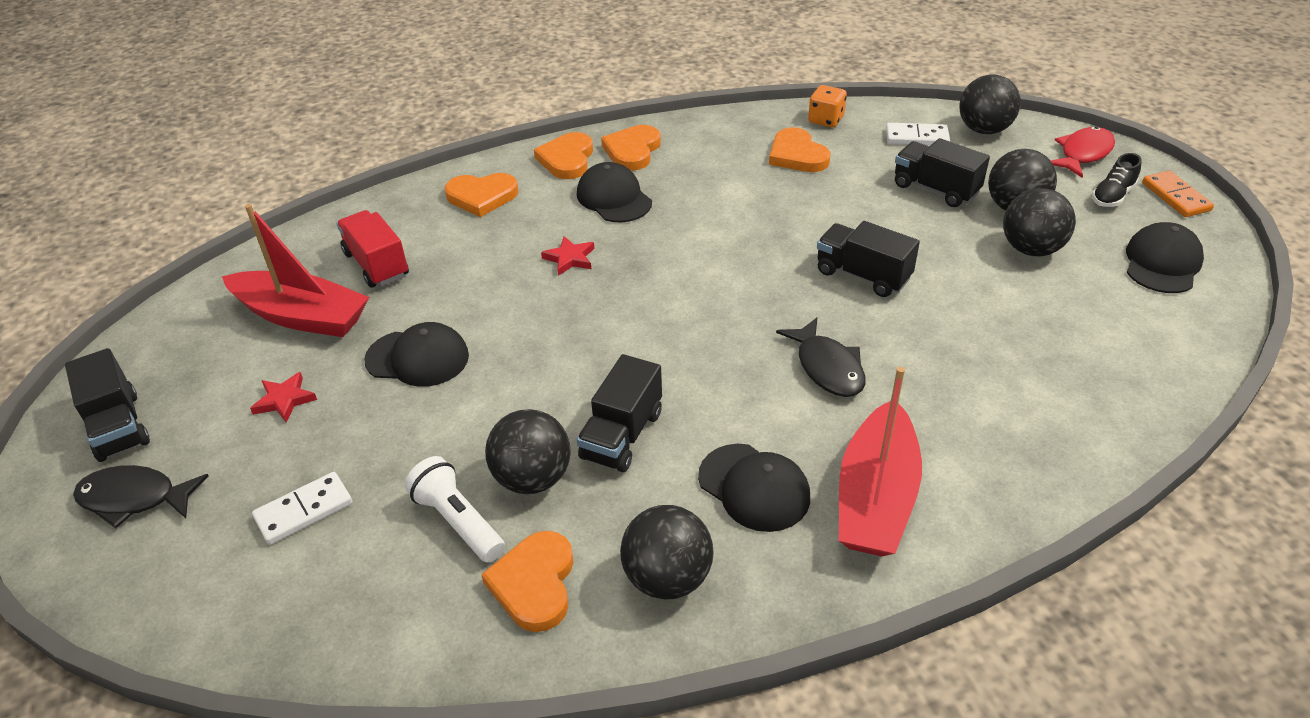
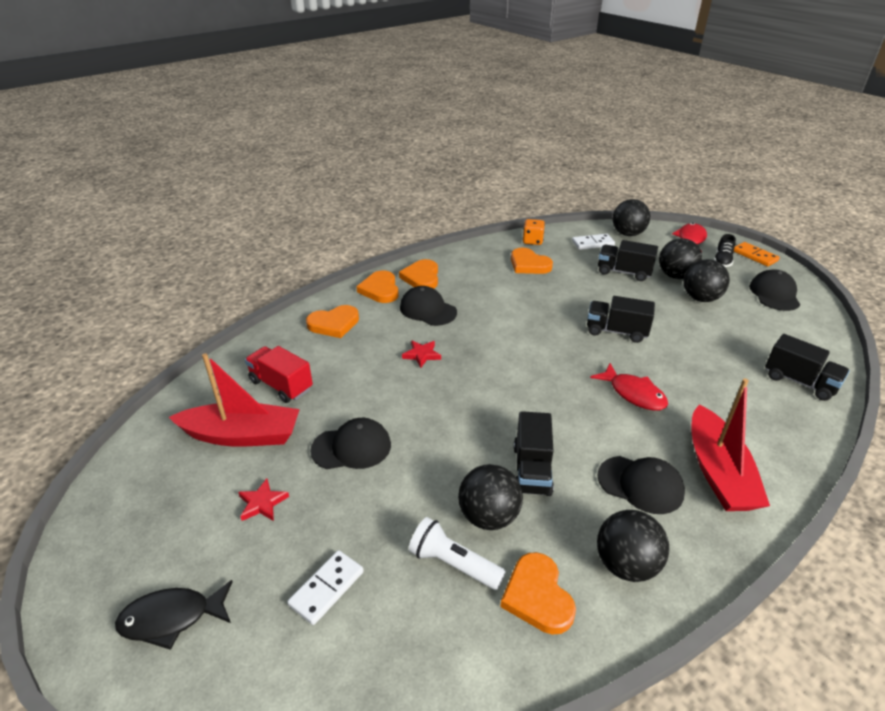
camera: 20 degrees left, 5 degrees down
black truck [65,348,150,462] -> black truck moved to [765,334,850,401]
black fish [776,318,865,397] -> red fish [590,363,668,411]

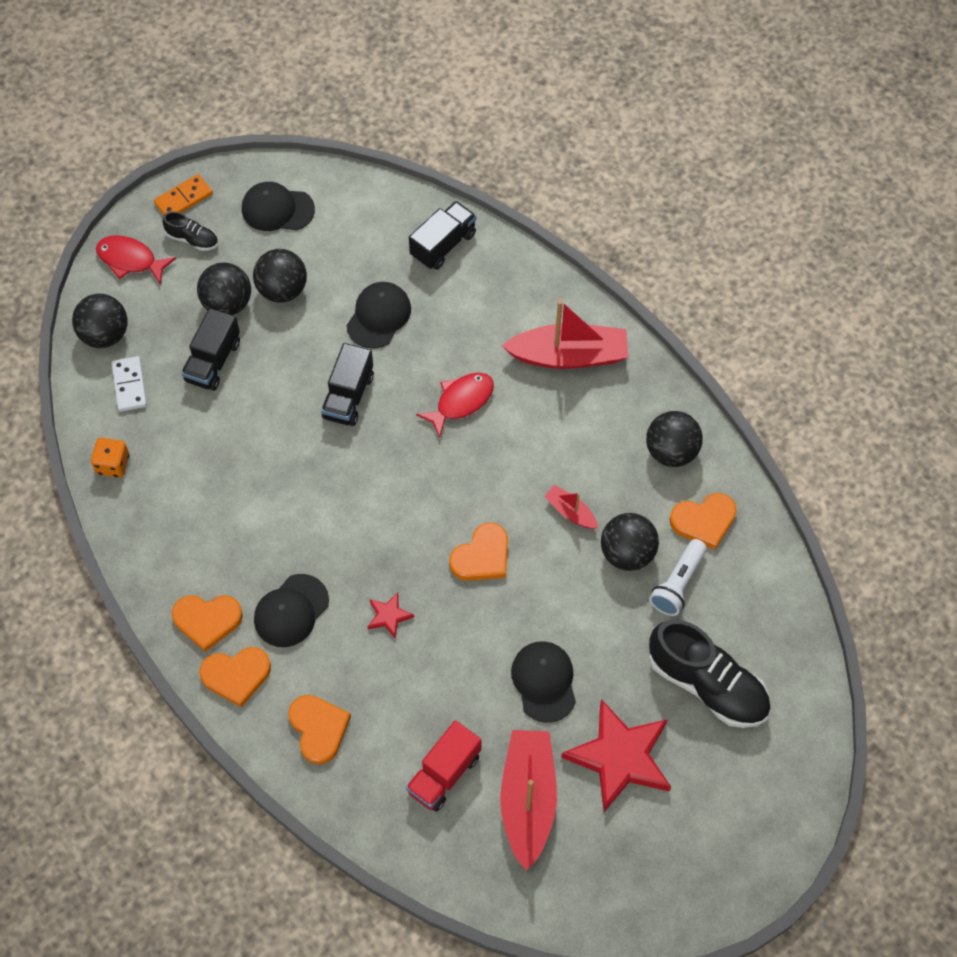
camera: 90 degrees left, 25 degrees up
black fish [115,580,233,650] -> none
red star [238,479,289,521] -> red star [561,699,671,812], size x2.25
white domino [287,550,364,625] -> black shoe [649,620,771,728]
orange heart [511,248,553,274] -> orange heart moved to [449,523,508,581]
black truck [514,411,554,496] -> red boat [544,485,598,529]
black cap [597,456,685,514] -> black cap moved to [346,282,411,349]

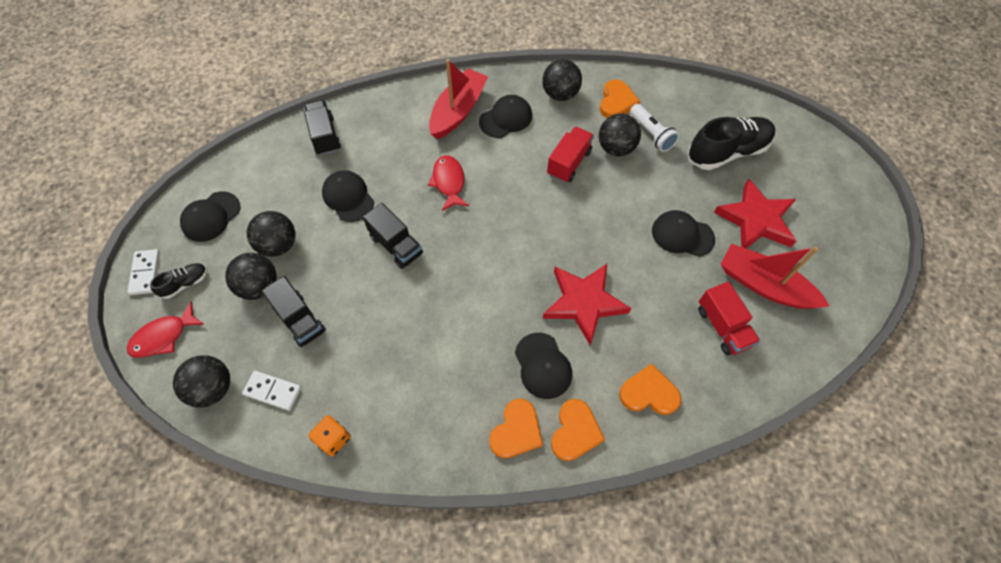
camera: 60 degrees left, 0 degrees up
orange domino [154,174,213,215] -> white domino [127,249,160,295]
red star [368,592,414,639] -> red star [543,264,631,345], size x2.25
orange heart [449,523,508,581] -> none
red boat [544,485,598,529] -> red truck [547,126,594,183]
none -> black cap [479,95,532,138]

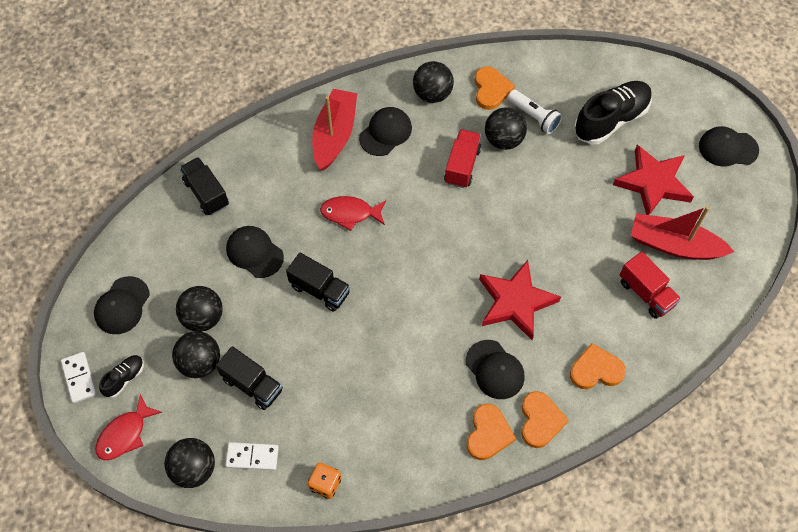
camera: 15 degrees left, 0 degrees up
red fish [428,155,469,211] -> red fish turned 60 degrees counterclockwise [320,196,386,231]
black cap [652,210,715,257] -> black cap moved to [699,126,759,167]

